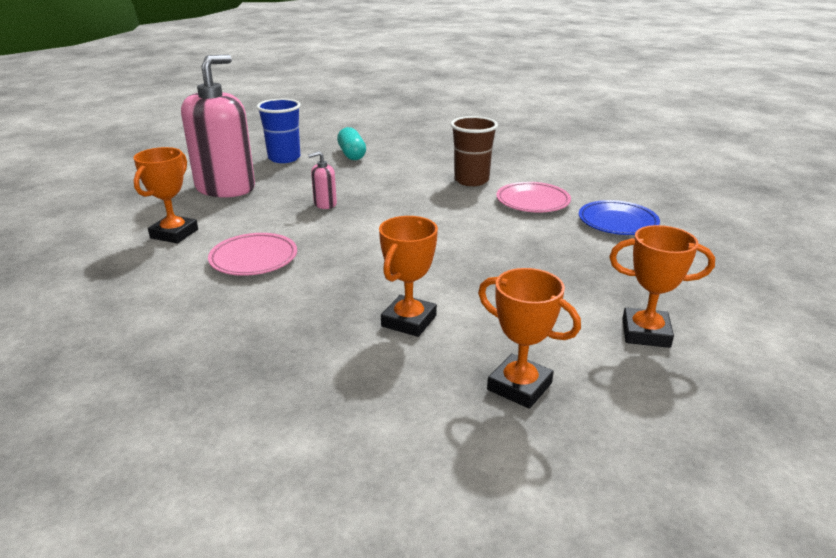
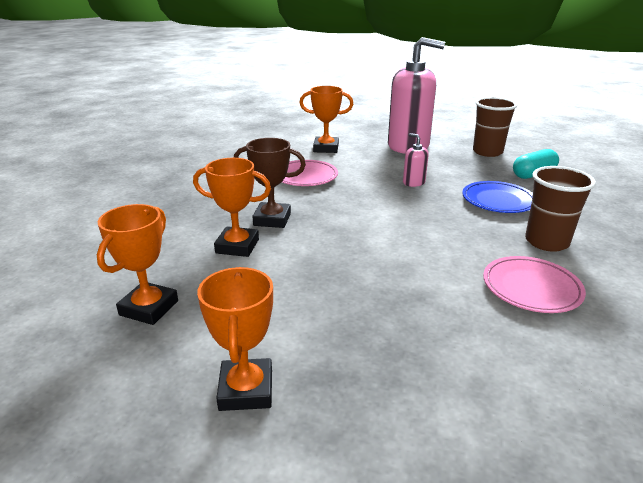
camera: 75 degrees right, 0 degrees up
blue cup [256,99,301,163] -> brown cup [473,97,518,157]
blue plate [579,200,660,235] -> blue plate moved to [462,181,533,213]
none -> brown trophy [234,138,306,228]

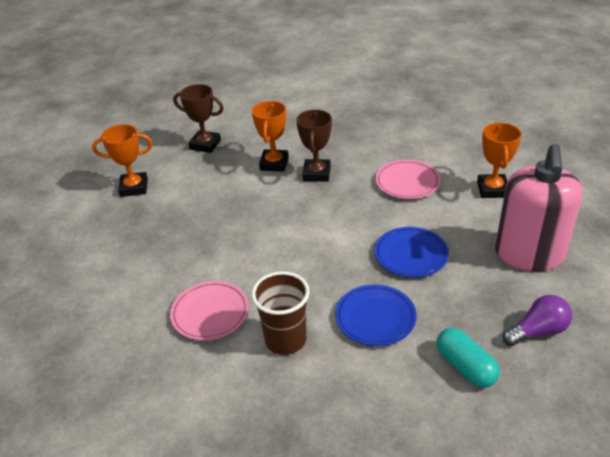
camera: 90 degrees right, 10 degrees up
orange trophy [97,204,178,325] -> brown trophy [173,84,224,153]
pink soap dispenser [403,133,429,187] -> blue plate [374,227,449,278]
brown cup [473,97,518,157] -> purple light bulb [502,295,572,346]

